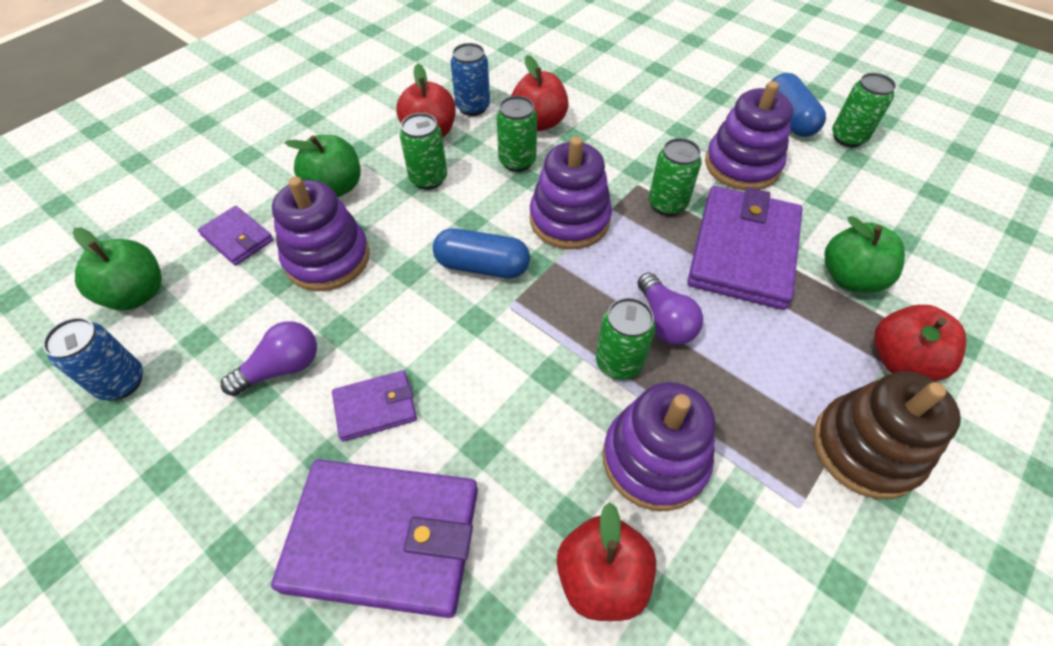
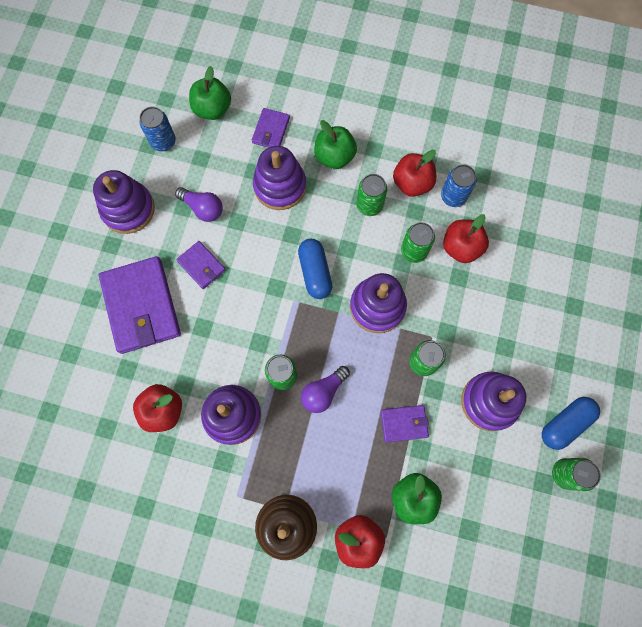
camera: 65 degrees right, 20 degrees up
purple wallet [687,186,803,310] -> purple wallet [381,405,429,443], size x0.49
none -> purple stacking toy [93,170,155,234]

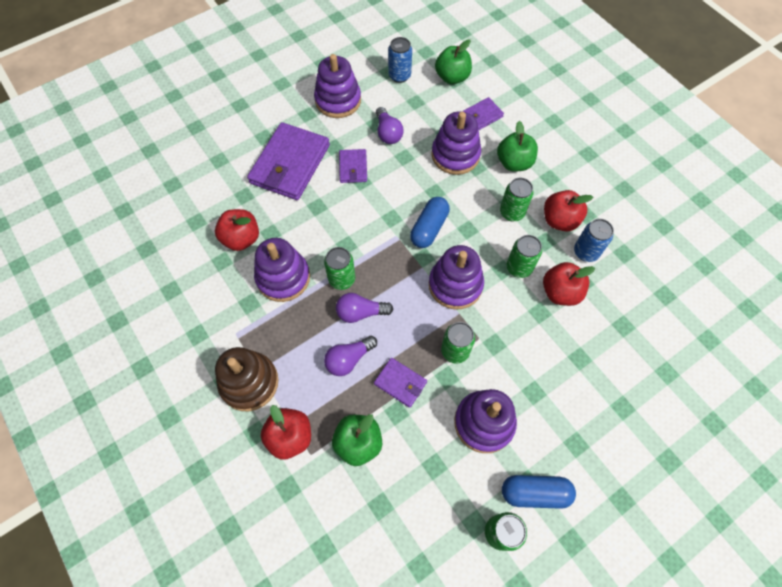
camera: 40 degrees right, 10 degrees down
none -> purple light bulb [324,336,377,376]

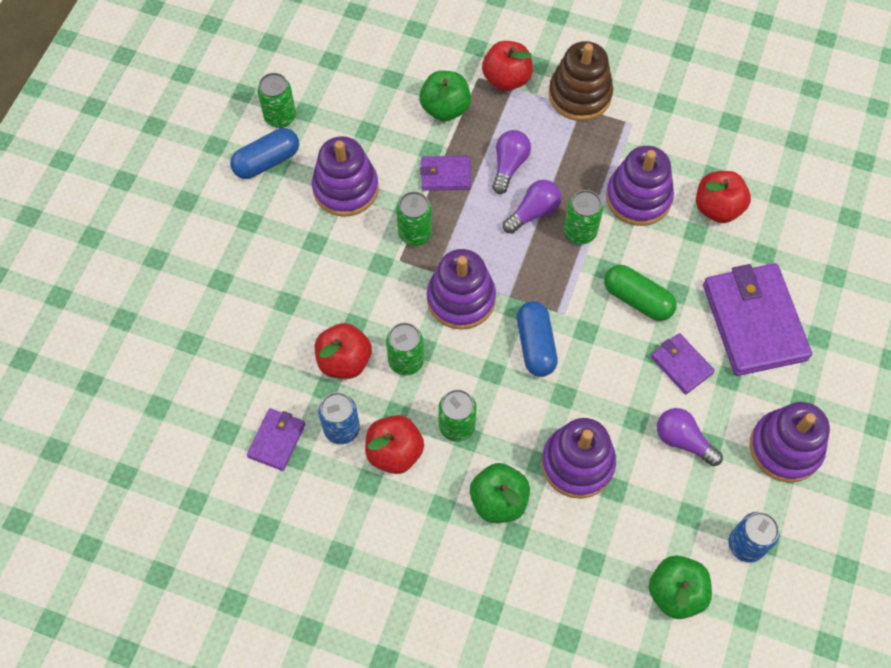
camera: 145 degrees right, 0 degrees up
purple wallet [462,97,504,130] -> purple wallet moved to [247,408,305,471]
none -> green capsule [604,265,677,321]

